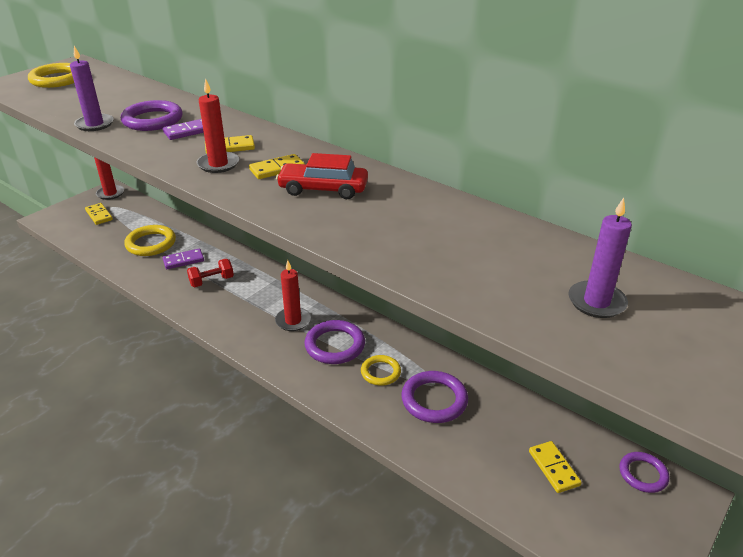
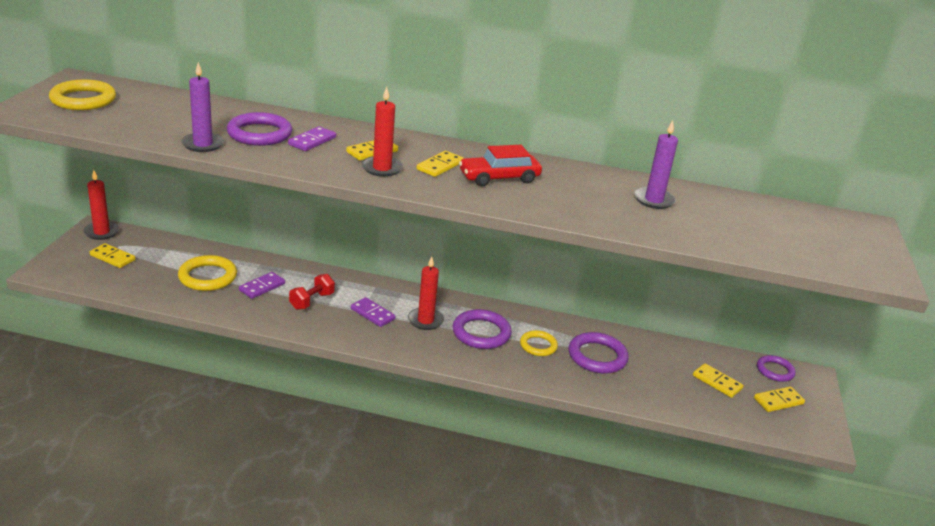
camera: 30 degrees left, 5 degrees down
purple candle [568,198,632,318] -> purple candle moved to [634,120,678,209]
none -> purple domino [351,297,396,327]
none -> yellow domino [754,387,805,412]

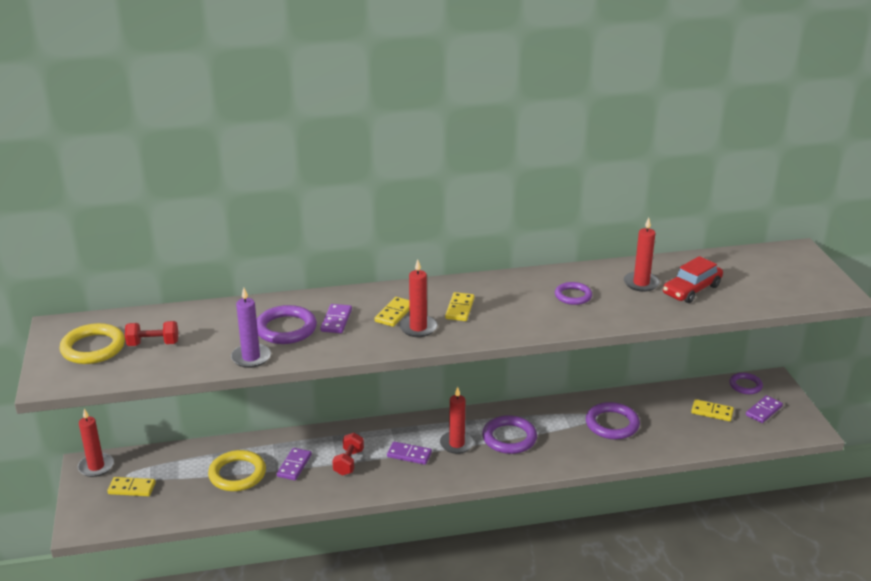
camera: 20 degrees left, 0 degrees up
red car [459,145,542,187] -> red car moved to [663,256,723,303]
yellow ring [520,330,558,356] -> none
purple candle [634,120,678,209] -> red candle [624,218,660,292]
yellow domino [754,387,805,412] -> purple domino [746,395,783,423]
none -> red dumbbell [125,321,178,346]
none -> purple ring [555,282,592,305]

